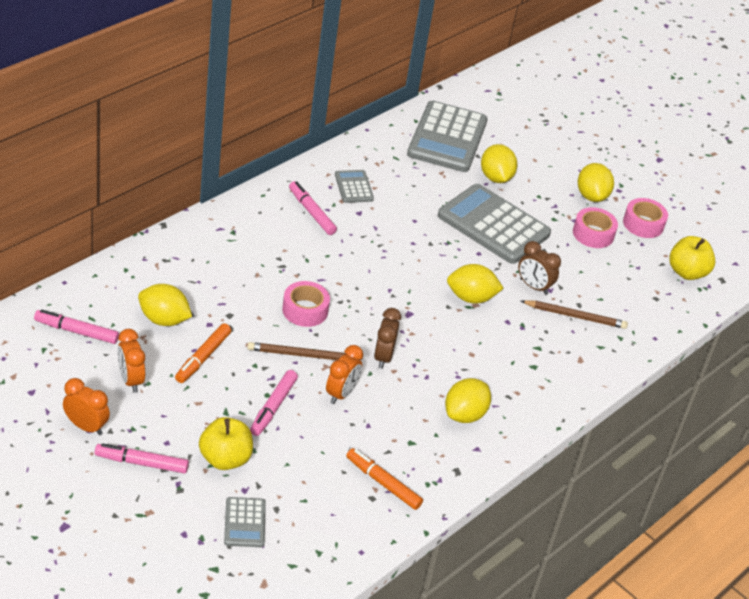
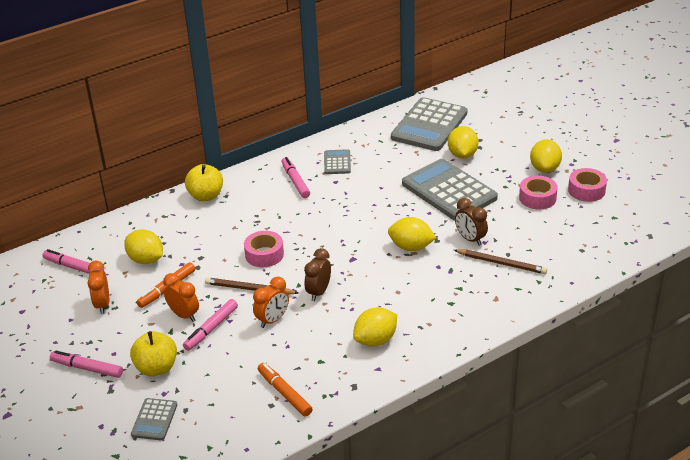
camera: 20 degrees right, 5 degrees down
orange clock [63,378,110,435] -> orange clock moved to [163,273,199,322]
yellow apple [669,236,716,280] -> yellow apple moved to [185,164,223,201]

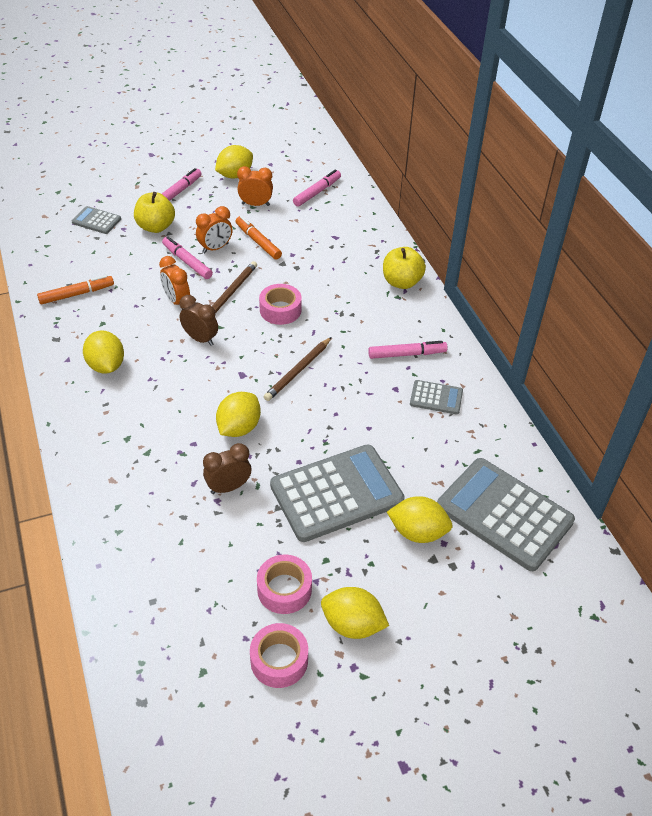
camera: 100 degrees right, 10 degrees up
yellow lemon [124,229,163,264] -> yellow lemon moved to [215,145,253,178]
brown pencil [454,249,547,274] -> brown pencil moved to [264,337,332,401]

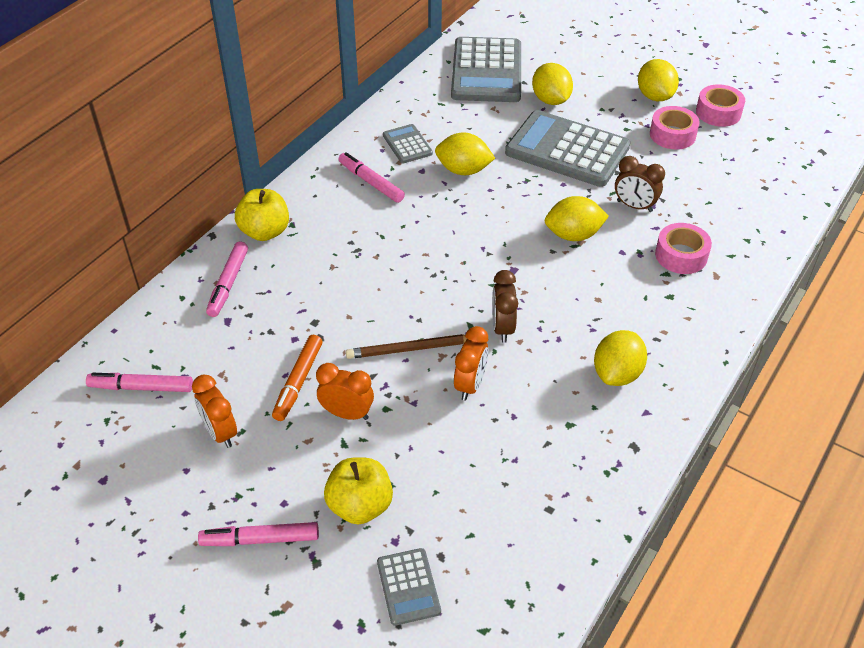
camera: 125 degrees left, 0 degrees up
orange marker [37,275,114,304] -> none
pink marker [162,237,213,279] -> pink marker moved to [206,241,248,317]
yellow lemon [215,145,253,178] -> yellow lemon moved to [435,132,495,175]
pink tape [259,284,302,325] -> pink tape moved to [655,223,712,274]
brown pencil [264,337,332,401] -> none

